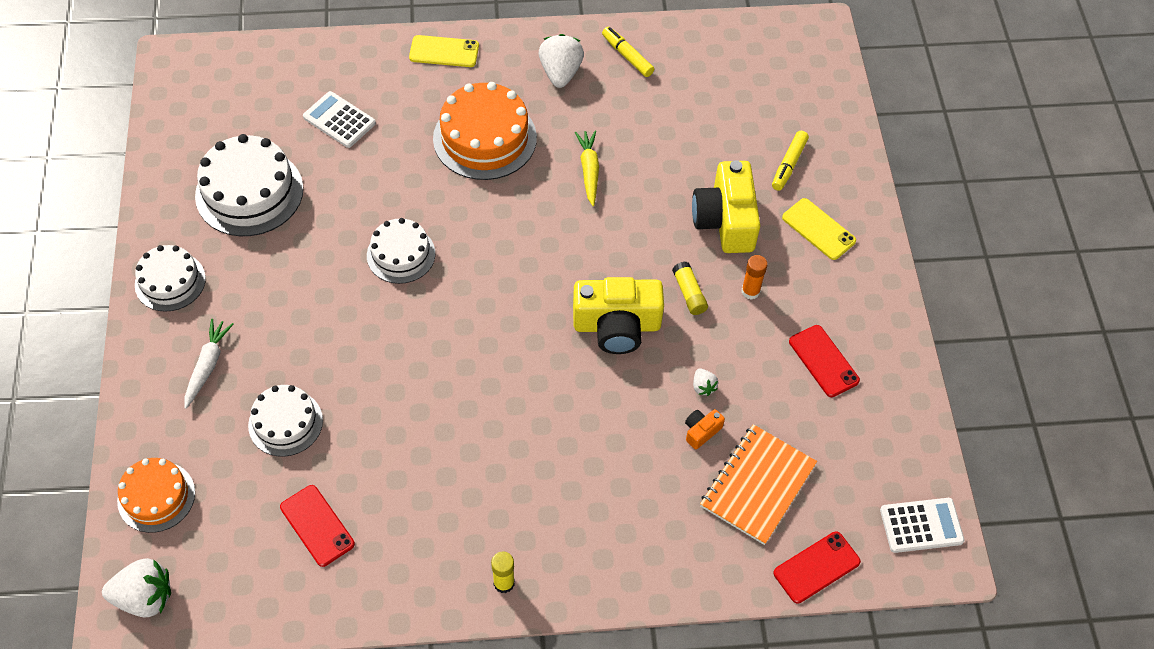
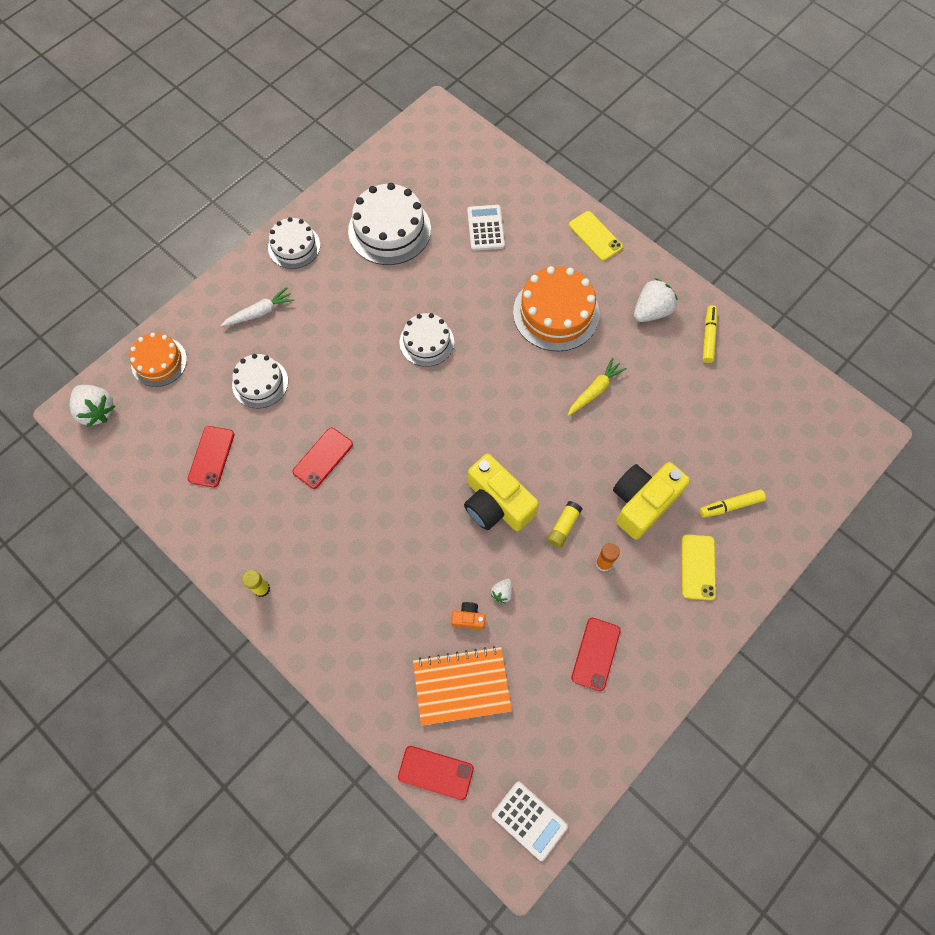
camera: 50 degrees right, 10 degrees up
none -> red phone [292,428,353,489]

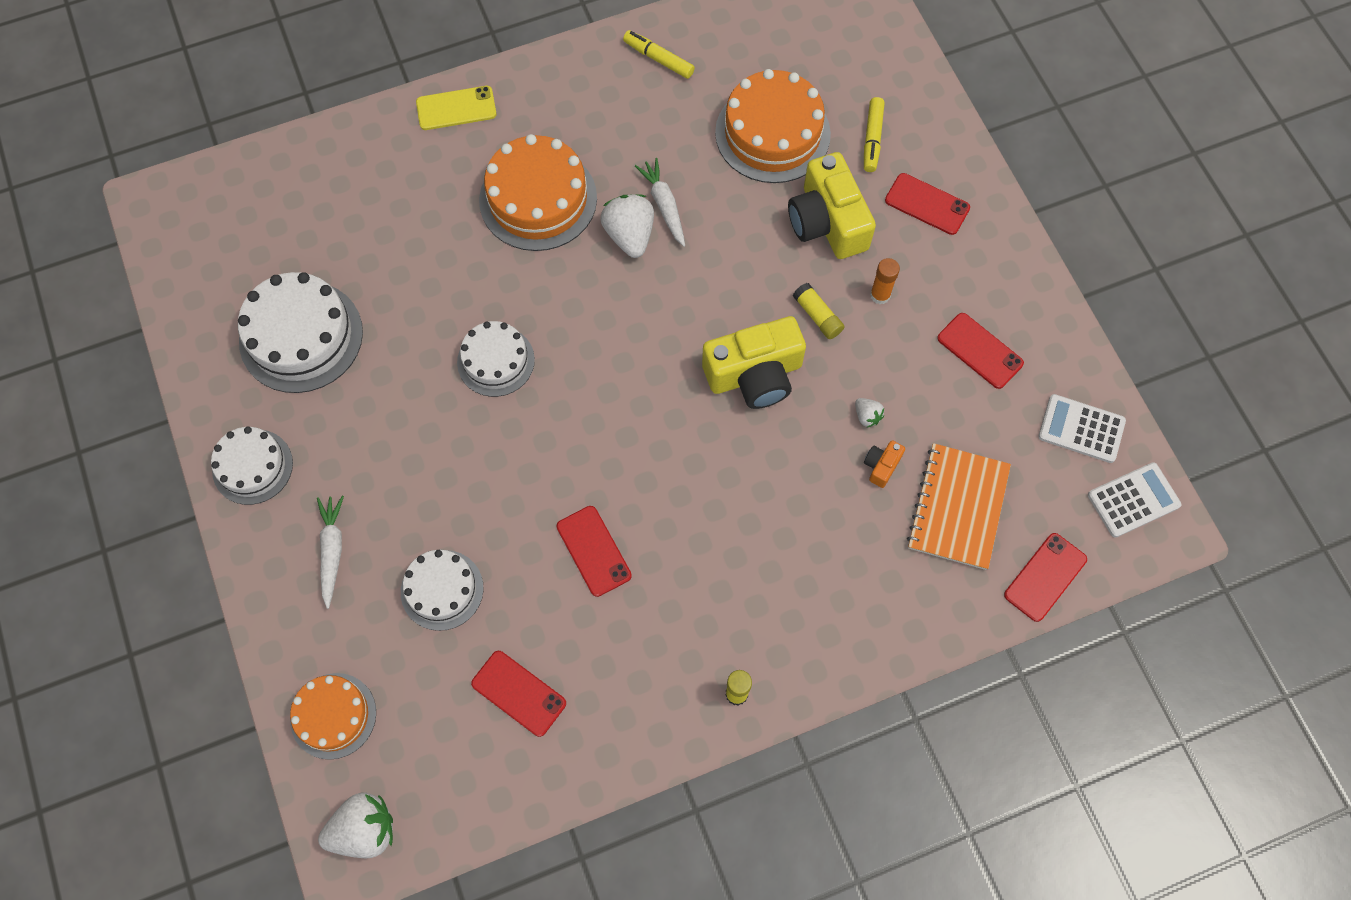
camera: 65 degrees left, 0 degrees up
white calculator [467,205,505,251] -> white calculator moved to [1038,394,1126,463]
yellow carrot [568,358,627,416] -> white carrot [635,158,685,247]
white strawberry [634,278,678,322] -> white strawberry moved to [600,194,654,258]
yellow phone [681,534,716,600] -> red phone [885,173,970,235]
none -> orange cake [715,69,831,183]

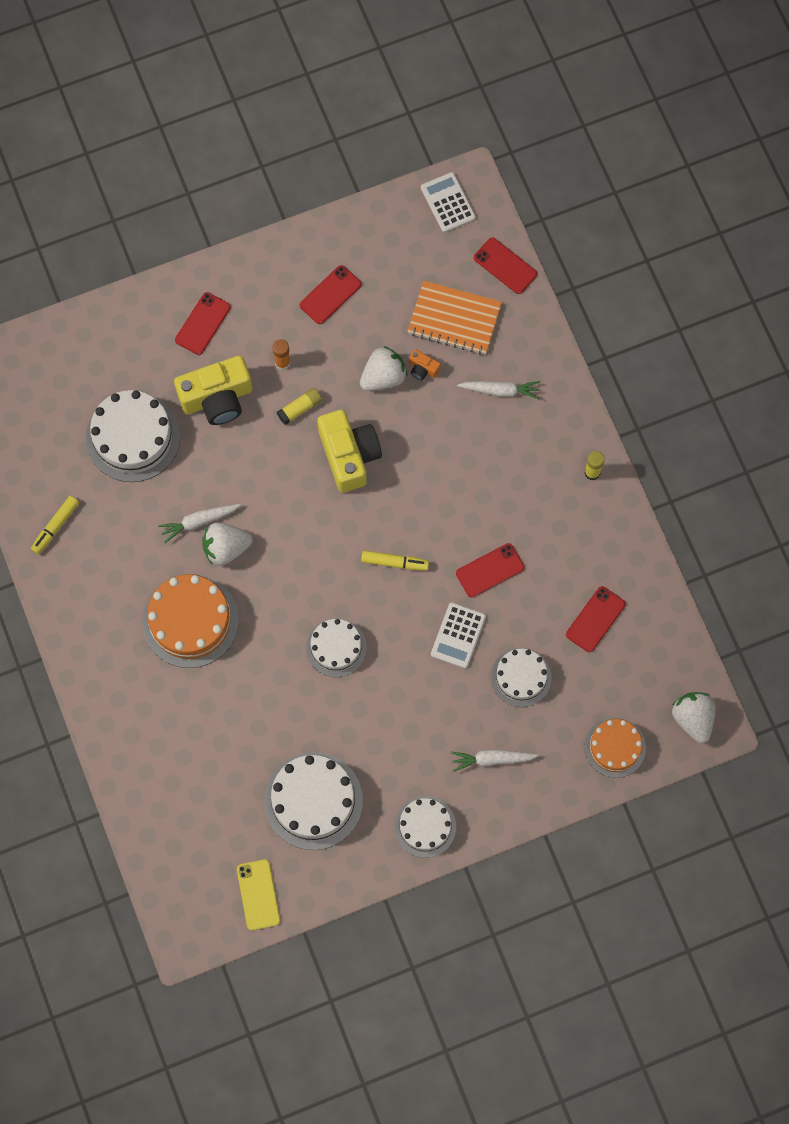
camera: 90 degrees left, 5 degrees up
yellow phone [416,86,497,130] -> yellow phone moved to [237,859,280,930]
orange cake [715,69,831,183] -> white cake [86,390,180,482]
white strawberry [855,398,884,428] -> white strawberry [360,346,407,391], size x2.04
yellow marker [864,97,885,172] -> yellow marker moved to [361,550,429,571]
white calculator [1038,394,1126,463] -> white calculator moved to [431,603,486,669]
none -> white carrot [457,381,540,399]

